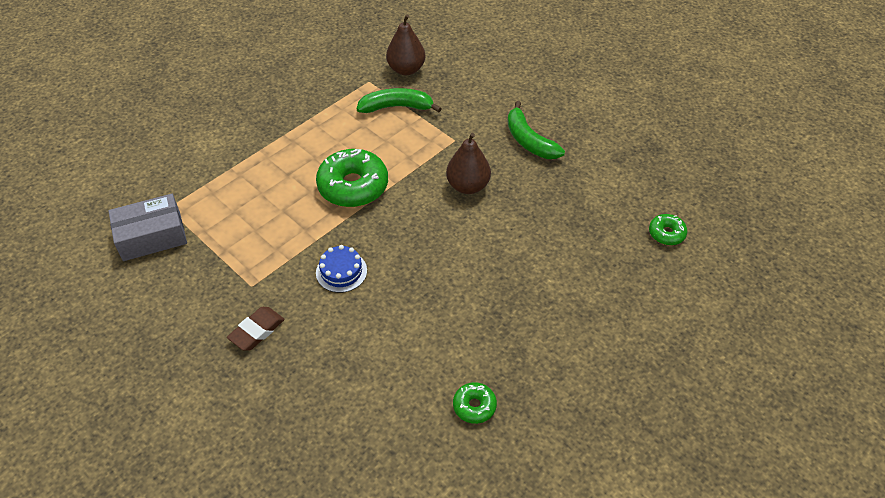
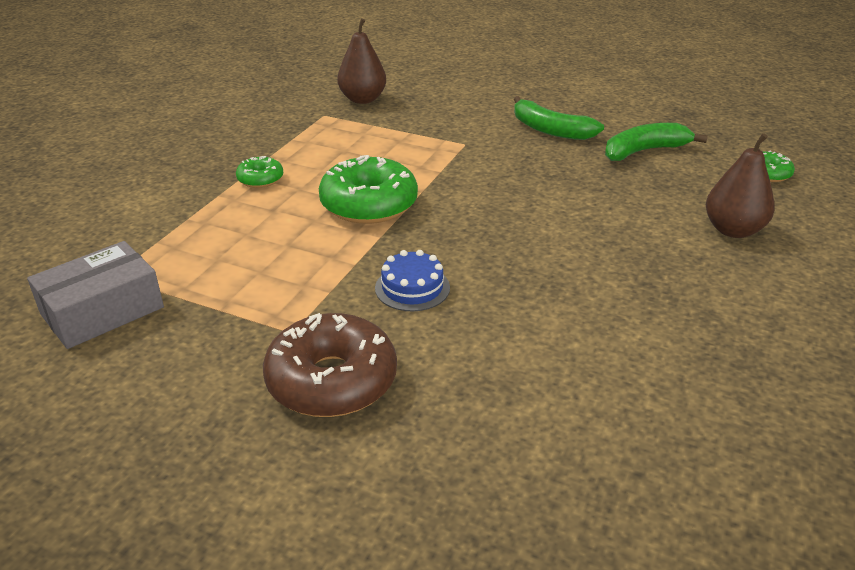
camera: 20 degrees left, 15 degrees down
brown eraser [227,307,285,351] -> brown donut [263,313,397,417]
green banana [357,88,442,113] -> green banana moved to [605,123,708,161]
brown pear [446,133,491,194] -> brown pear moved to [706,133,775,238]
green donut [453,382,497,424] -> green donut moved to [236,156,283,188]

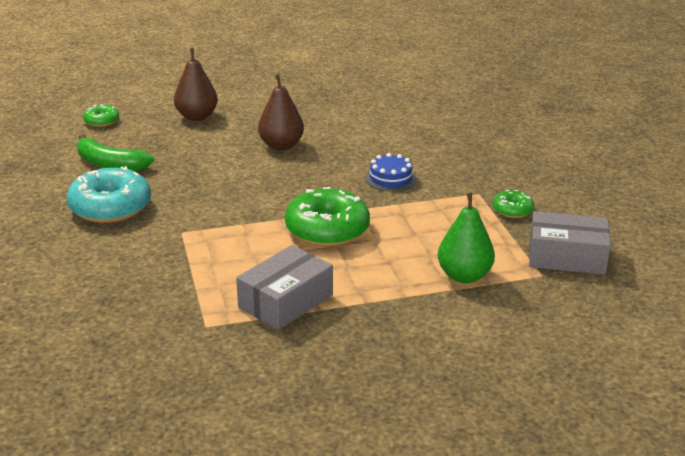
camera: 130 degrees left, 5 degrees down
green donut [236,156,283,188] -> green donut moved to [493,190,534,218]
brown donut [263,313,397,417] -> none
brown pear [337,19,386,104] -> brown pear moved to [258,74,304,150]
green banana [514,96,604,140] -> turquoise donut [66,166,151,223]
none -> grey box [236,245,333,330]
none -> green pear [438,193,495,283]

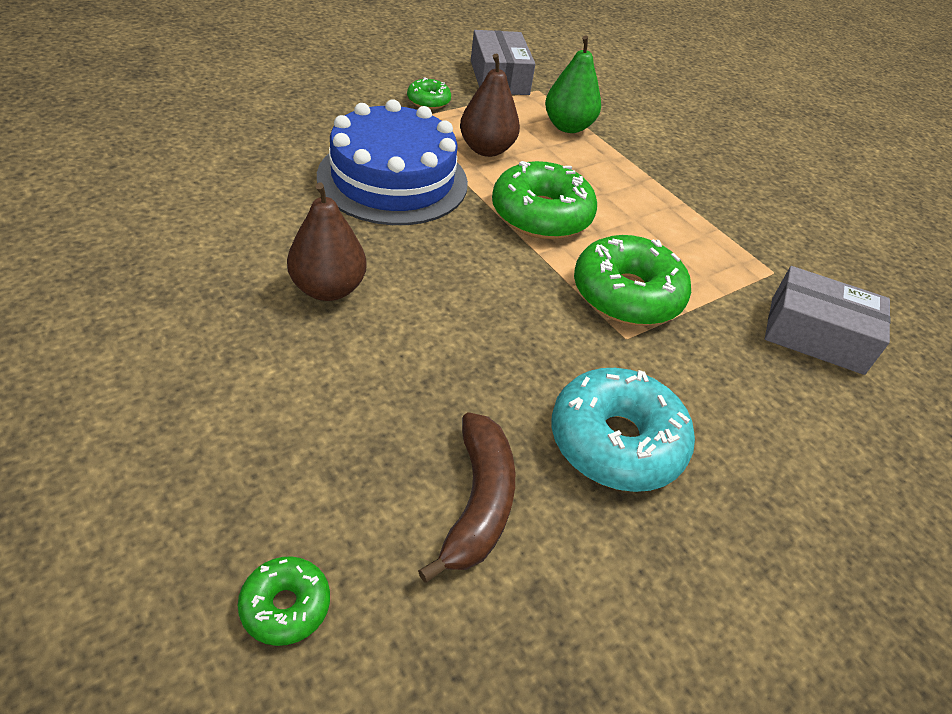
camera: 115 degrees left, 15 degrees up
green banana [77,134,154,171] -> brown banana [418,412,515,583]
brown pear [174,48,218,121] -> brown pear moved to [460,53,520,157]
grey box [236,245,333,330] -> grey box moved to [765,266,891,375]
blue cake [365,153,417,191] -> blue cake [317,99,468,225], size x2.22
none -> green donut [574,235,691,325]

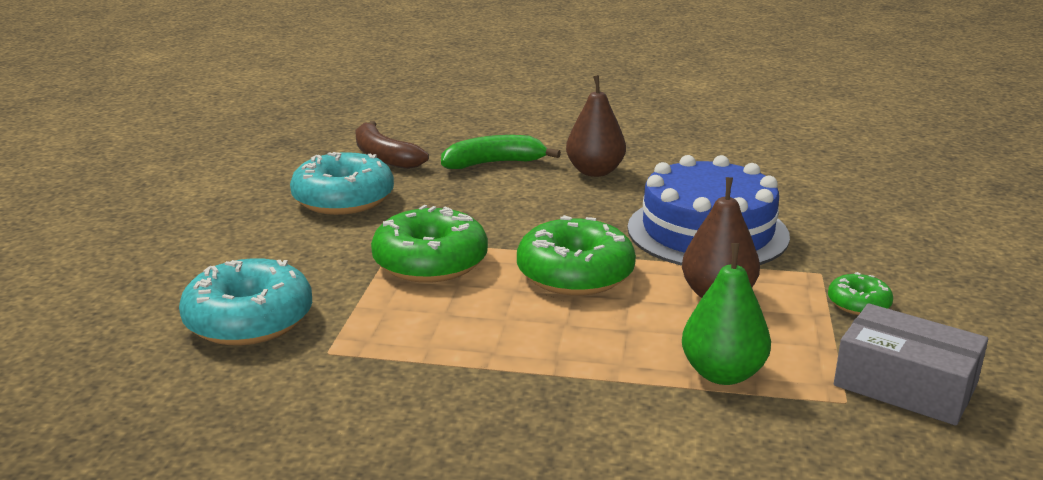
camera: 140 degrees right, 20 degrees down
green donut [238,556,330,646] -> none
grey box [765,266,891,375] -> turquoise donut [179,258,312,345]
none -> green banana [441,135,561,169]

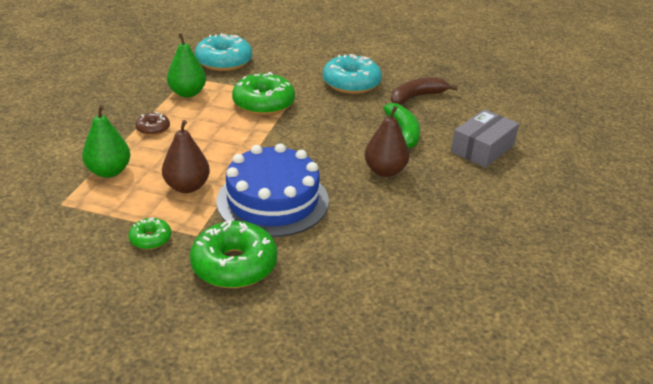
camera: 95 degrees right, 10 degrees up
green donut [517,215,636,296] -> green donut moved to [190,220,277,288]
grey box [834,303,988,426] -> grey box moved to [451,109,519,168]
none -> brown donut [136,112,170,136]
none -> green pear [167,33,206,97]

